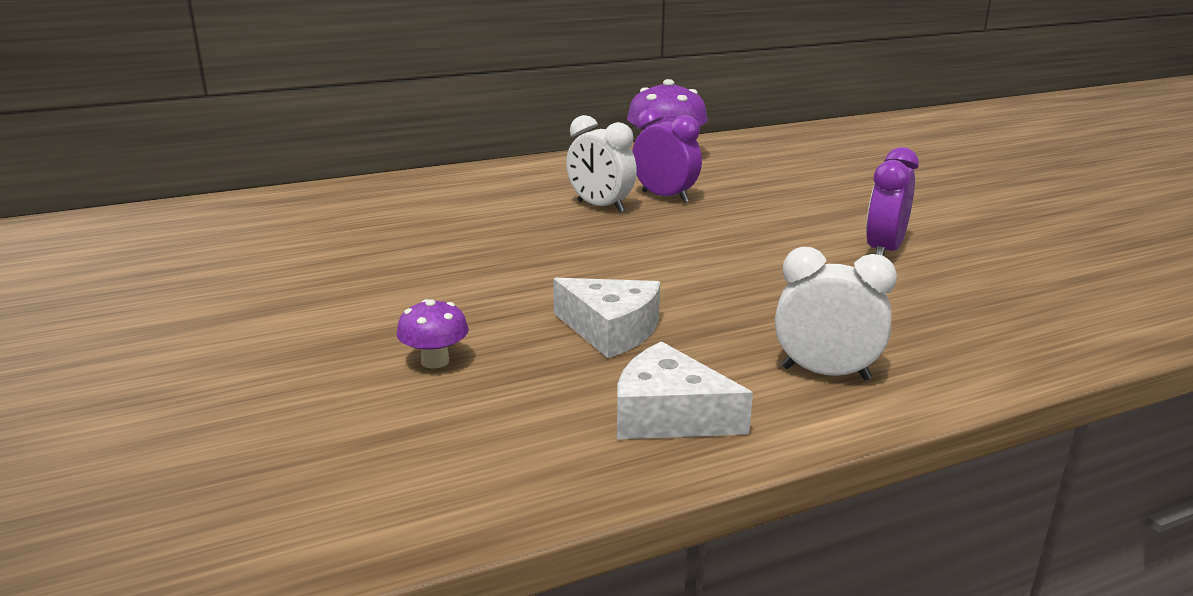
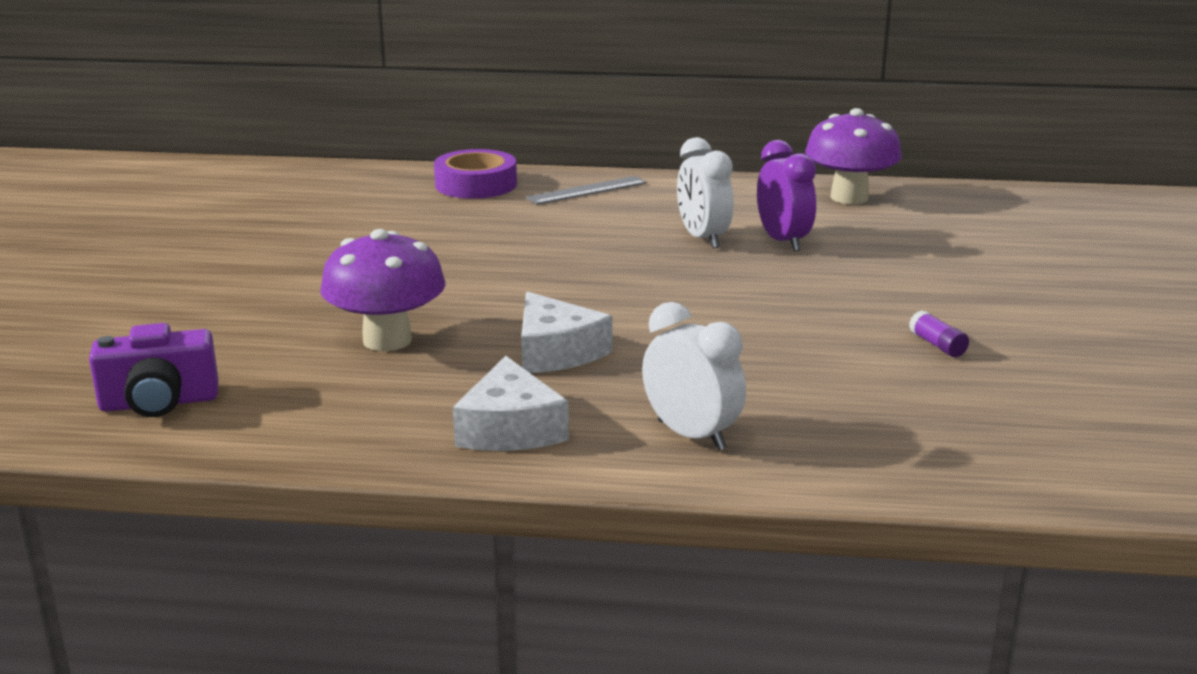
camera: 30 degrees right, 0 degrees up
purple mushroom [397,299,469,369] -> purple mushroom [320,229,445,351], size x1.92
white cheese [617,341,753,439] -> white cheese turned 150 degrees counterclockwise [453,356,569,451]
purple clock [866,147,919,256] -> purple glue stick [909,310,969,357]
none -> purple camera [89,323,219,417]
none -> purple tape [434,149,517,199]
none -> grey ruler [526,176,647,205]

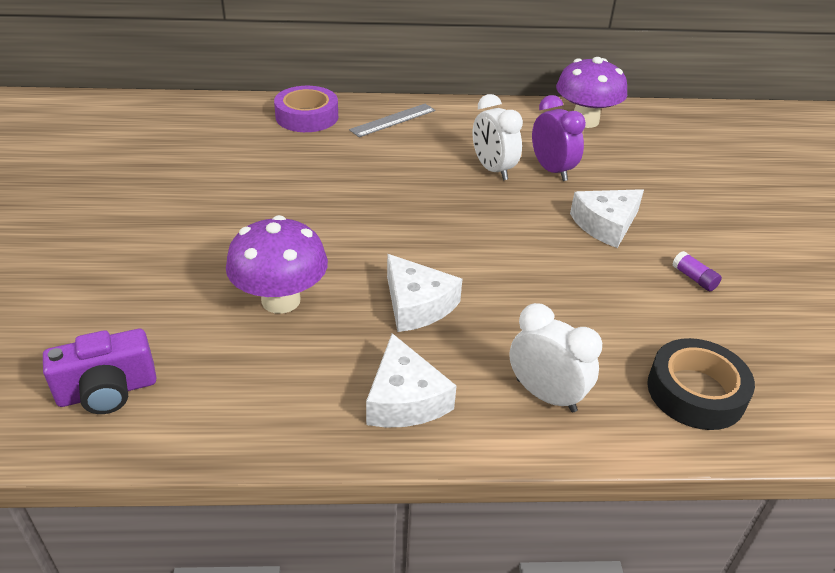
camera: 10 degrees left, 15 degrees up
none -> white cheese [570,189,644,248]
none -> black tape [647,338,755,430]

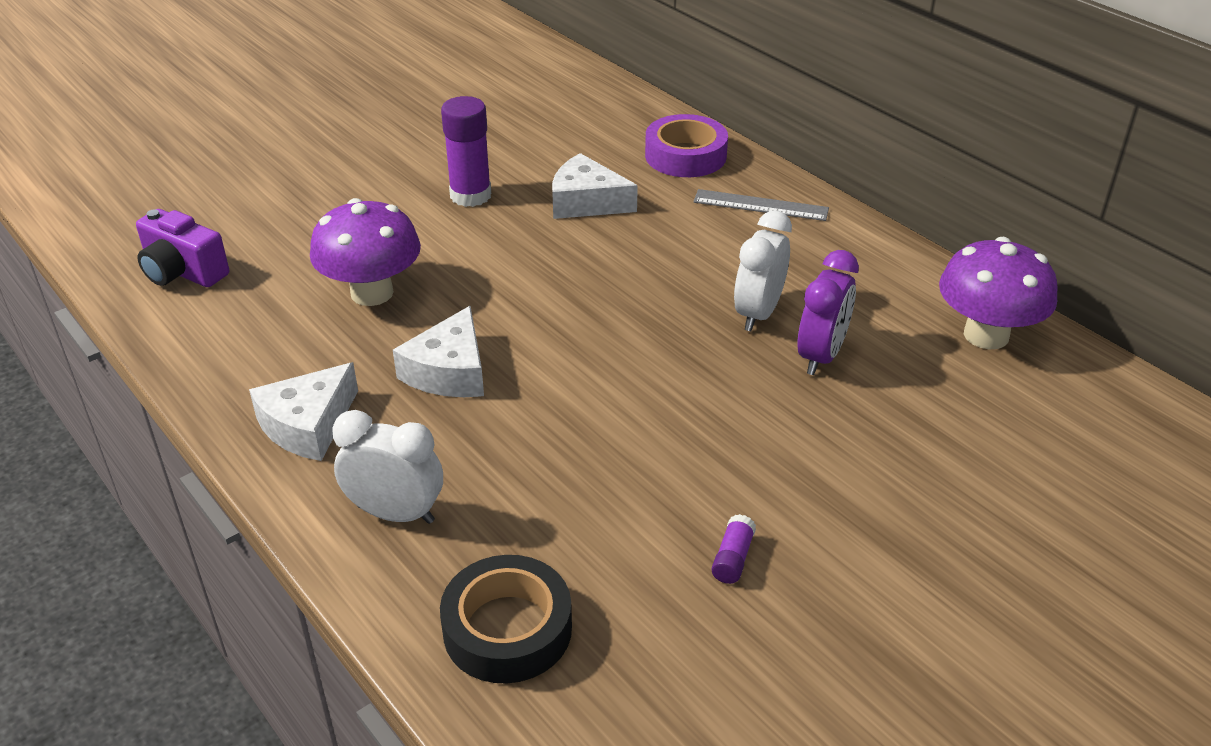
camera: 55 degrees right, 0 degrees up
white clock [509,303,602,412] -> white clock turned 75 degrees counterclockwise [332,410,443,524]
white cheese [570,189,644,248] -> white cheese moved to [552,153,638,219]
none -> purple glue stick [441,96,491,207]

